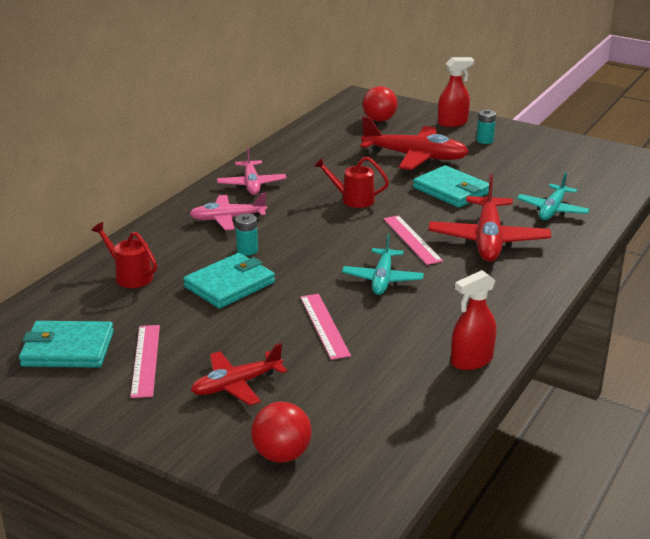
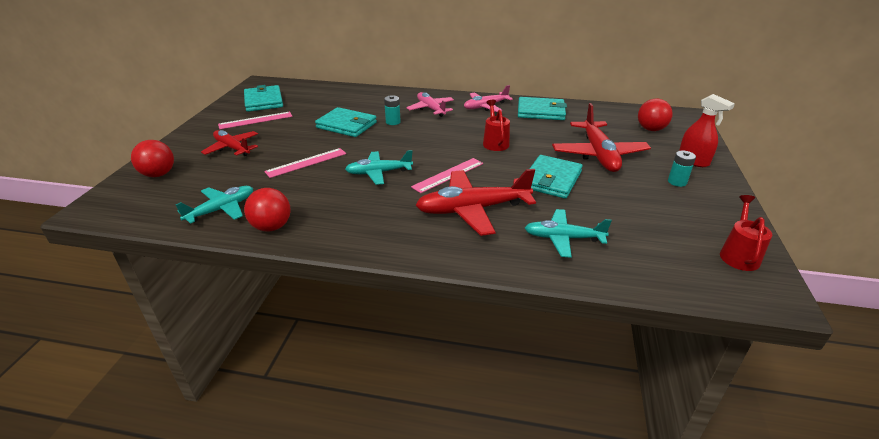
camera: 70 degrees right, 5 degrees up
red watering can [91,222,157,288] -> red watering can moved to [720,195,772,271]
red spray bottle [451,270,497,370] -> red ball [244,188,291,232]
none -> turquoise plane [175,186,253,224]
none -> turquoise wallet [518,97,567,120]

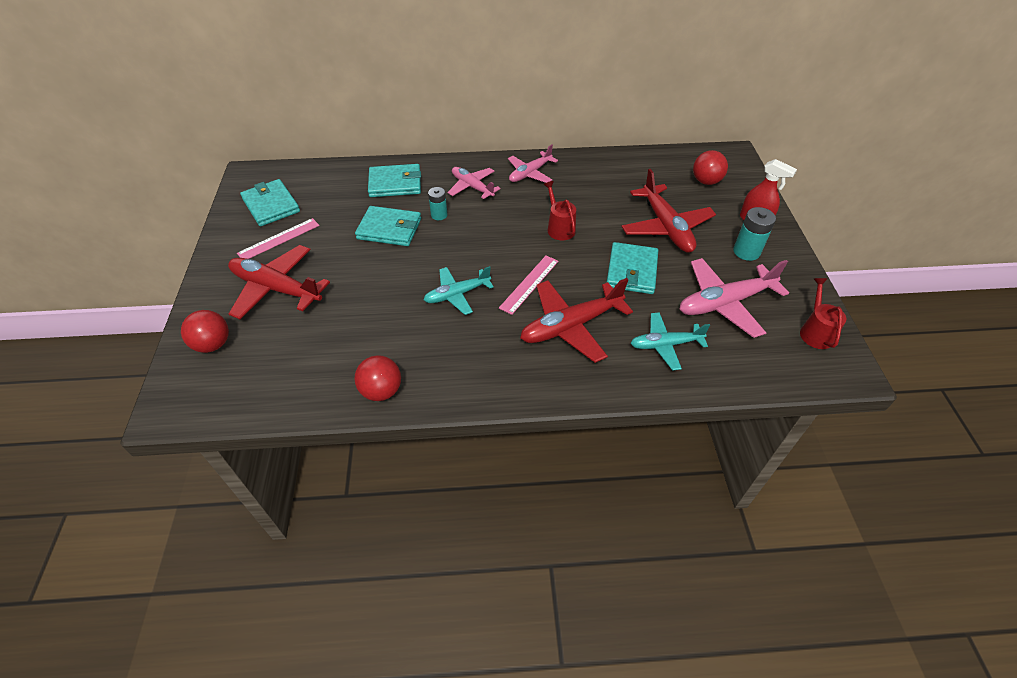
camera: 15 degrees left, 15 degrees up
turquoise plane [175,186,253,224] -> none
red plane [201,130,258,156] -> red plane [228,245,330,319], size x1.58
pink ruler [264,148,346,178] -> none
turquoise wallet [518,97,567,120] -> turquoise wallet moved to [368,164,421,197]
turquoise battery [668,150,696,187] -> turquoise battery [733,207,776,261], size x1.52
none -> pink plane [680,258,789,338]

